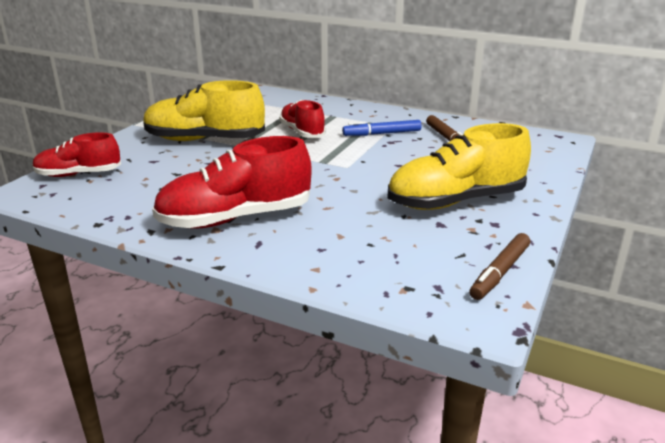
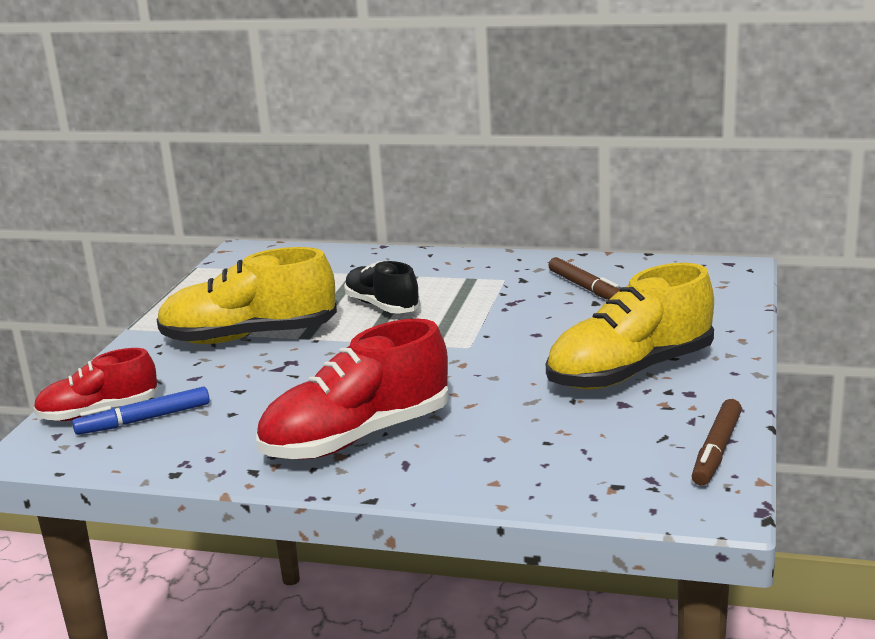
camera: 10 degrees left, 5 degrees down
red shoe [279,100,326,138] -> black shoe [344,261,420,314]
blue marker [342,120,422,136] -> blue marker moved to [72,386,210,435]

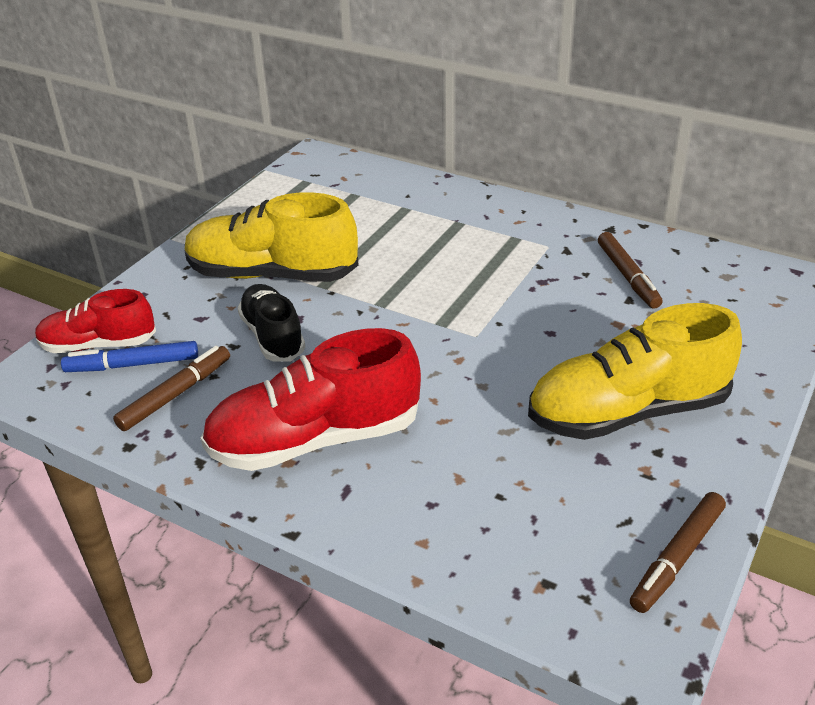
camera: 15 degrees right, 15 degrees up
black shoe [344,261,420,314] -> black shoe moved to [238,284,306,362]
none -> brown marker [113,346,230,431]

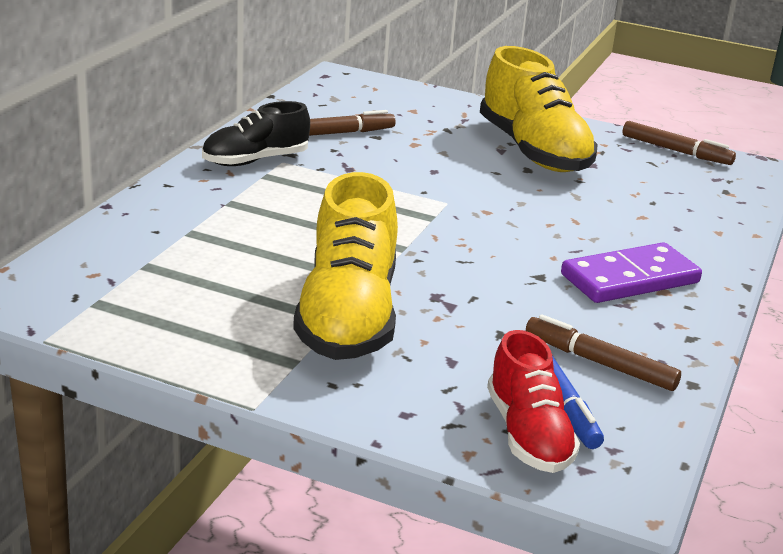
camera: 100 degrees left, 10 degrees down
red shoe [201,328,421,471] -> purple domino [561,242,702,303]
black shoe [238,284,306,362] -> black shoe moved to [202,101,310,166]

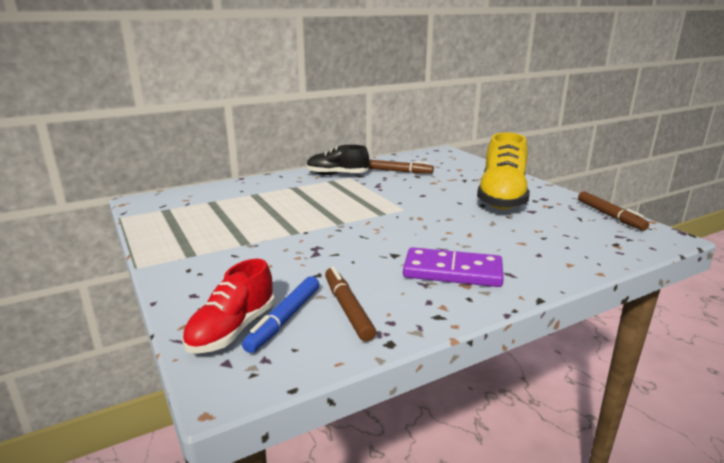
camera: 40 degrees right, 5 degrees down
yellow shoe [293,172,398,360] -> none

